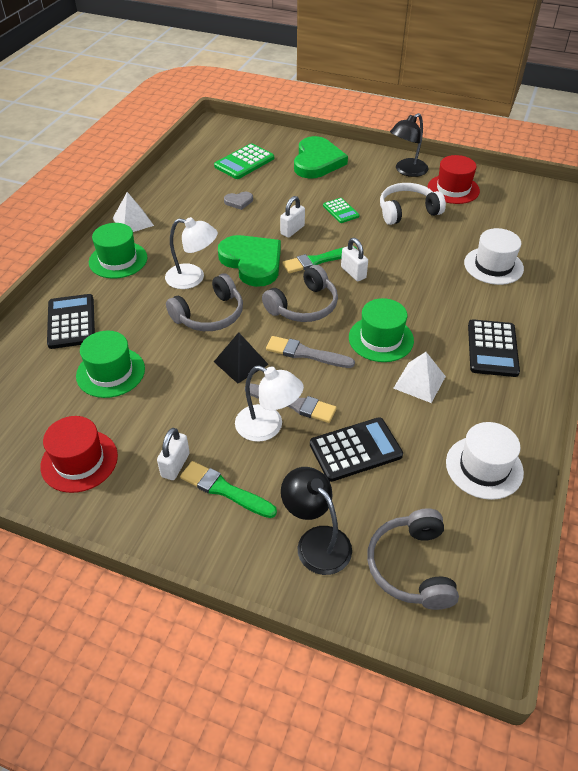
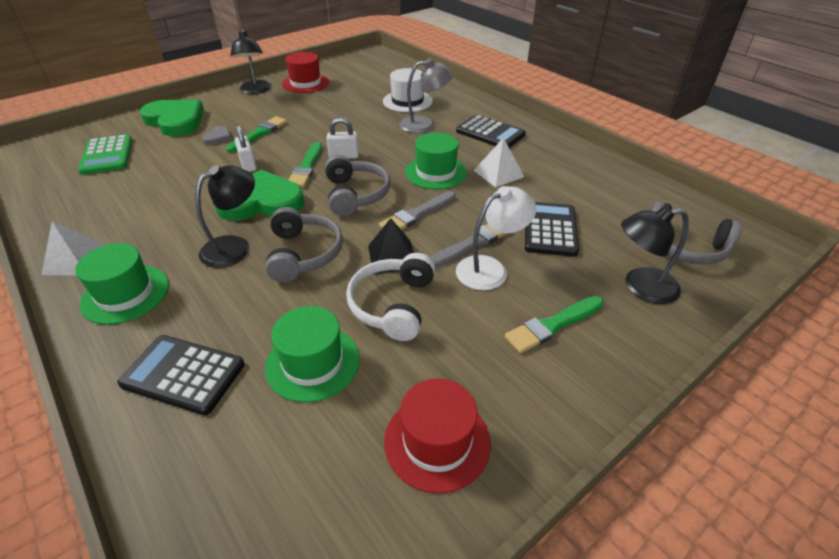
camera: 60 degrees left, 5 degrees down
white padlock [157,428,190,480] -> none
white lamp [165,217,218,289] -> black lamp [195,165,255,268]
grey heart [224,192,253,210] -> grey heart moved to [202,126,231,145]
green calculator [323,198,360,223] -> green brush [226,116,287,152]
white headphones [380,183,446,225] -> white headphones moved to [346,253,435,341]
white hat [446,422,524,500] -> none
none -> grey lamp [399,58,453,133]

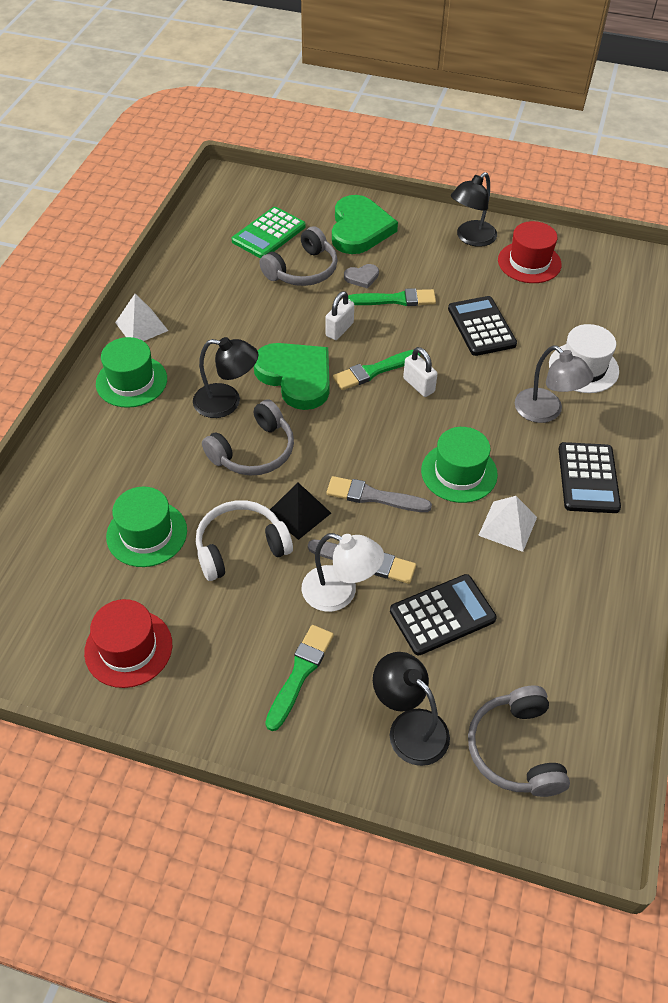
camera: 55 degrees right, 10 degrees up
black calculator [117,335,245,415] -> black calculator moved to [448,296,517,356]
grey headphones [325,155,390,216] -> grey headphones moved to [259,226,338,286]
green brush [505,296,604,353] -> green brush turned 90 degrees clockwise [265,625,334,731]

